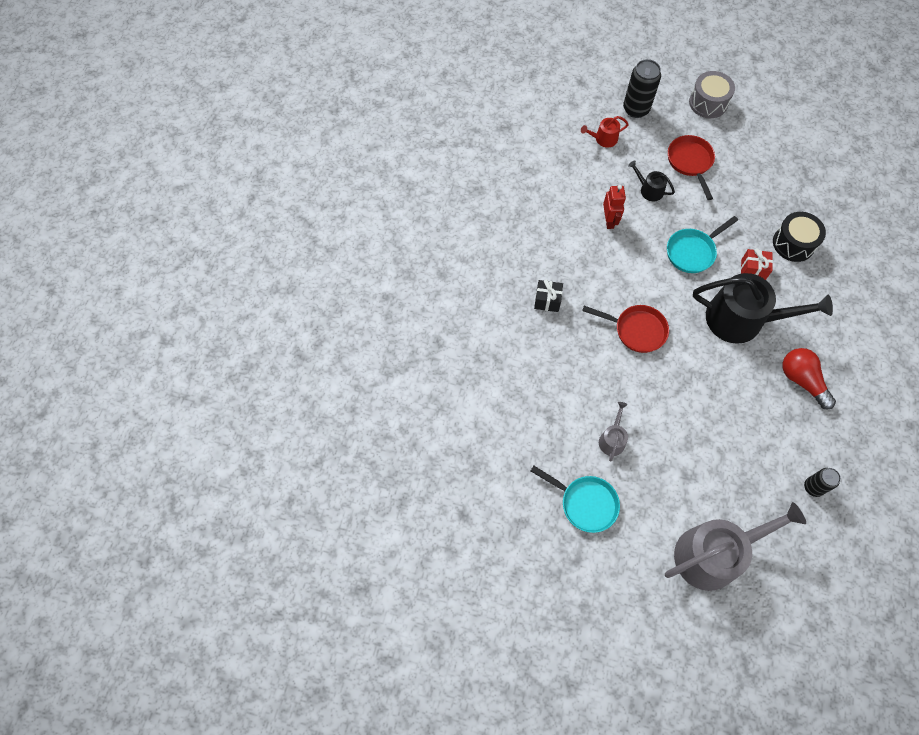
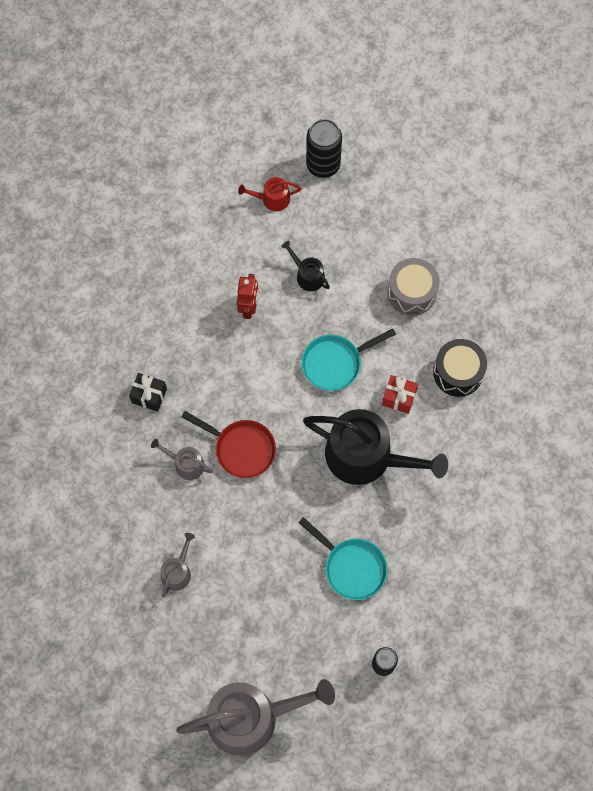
camera: 10 degrees right, 5 degrees up
turquoise pan [531,466,620,533] -> turquoise pan moved to [298,517,388,600]
red pan [668,135,715,200] -> none
grey drum [689,71,735,118] -> grey drum moved to [388,258,440,316]
red light bulb [782,348,836,410] -> none
none -> grey watering can [151,439,213,480]

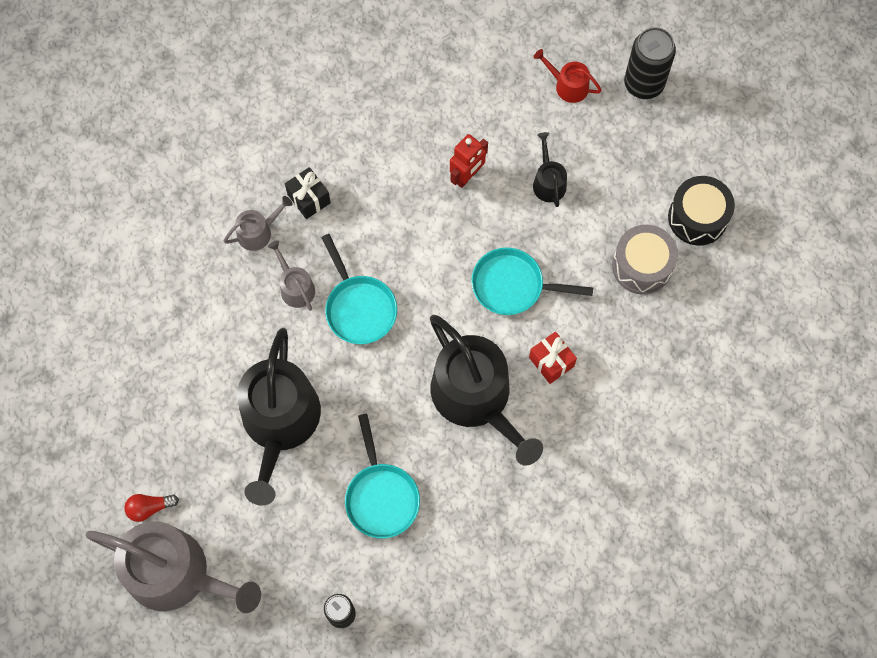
camera: 35 degrees right, 0 degrees up
grey watering can [160,533,195,597] -> grey watering can moved to [224,196,293,251]
red pan [181,411,276,478] -> turquoise pan [321,234,397,344]
black drum [433,339,487,397] -> black drum moved to [668,176,735,245]
none -> red light bulb [124,494,179,522]
none -> black watering can [237,328,321,505]

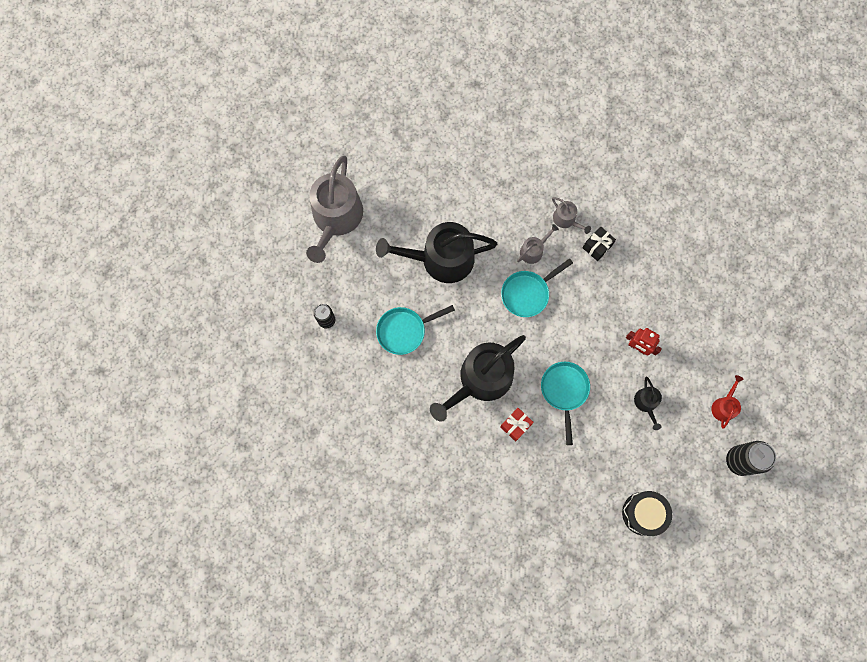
camera: 80 degrees right, 5 degrees up
red light bulb [124,494,179,522] -> none
black watering can [533,132,567,207] -> black watering can turned 105 degrees clockwise [634,376,662,430]
grey drum [612,225,678,295] -> none

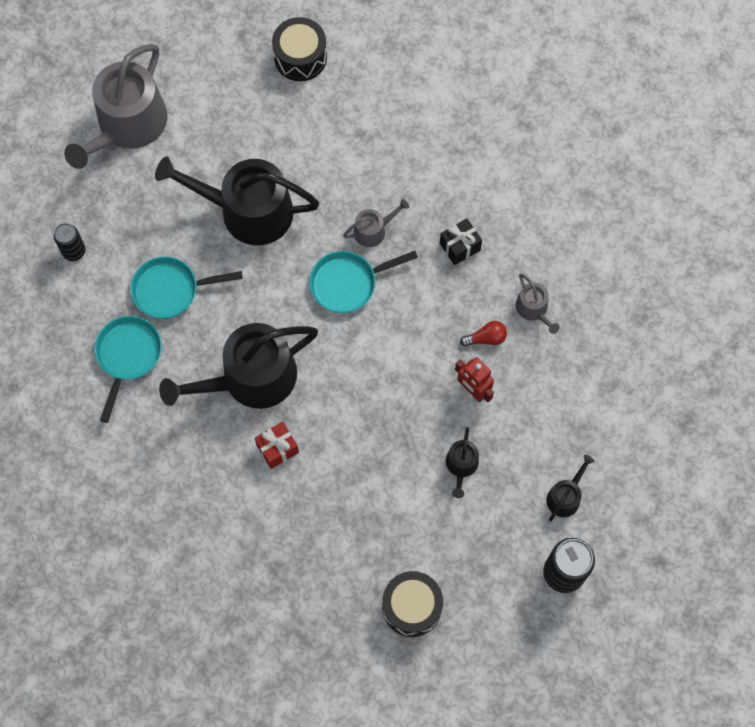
camera: 15 degrees right, 5 degrees down
turquoise pan [541,362,590,445] -> turquoise pan moved to [95,316,162,423]
grey watering can [552,197,591,234] -> grey watering can moved to [516,274,560,334]
red watering can [711,375,744,429] -> black watering can [546,455,595,522]
none -> black drum [272,17,327,81]
none -> red light bulb [460,321,507,347]

